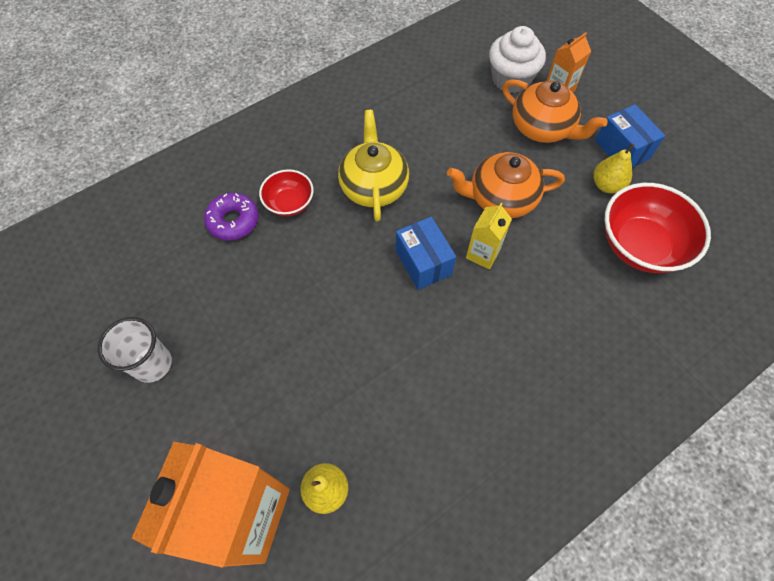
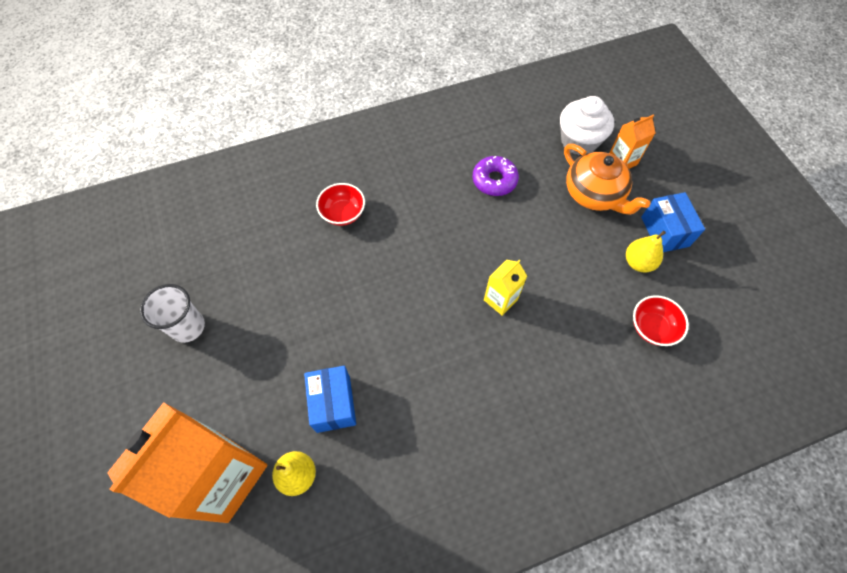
camera: 15 degrees right, 0 degrees up
purple donut [204,193,259,240] -> purple donut moved to [473,156,519,196]
yellow teapot [338,110,409,222] -> none
blue box [395,217,456,290] -> blue box moved to [304,366,356,433]
orange teapot [447,152,565,218] -> none
red bowl [604,183,711,273] -> red bowl [633,295,689,346], size x0.56

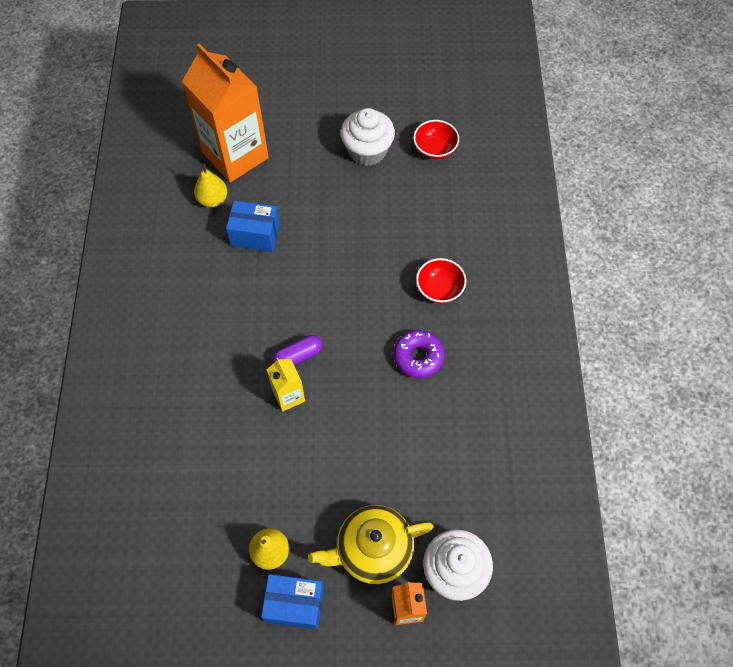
camera: 110 degrees right, 0 degrees up
white cup [140,284,205,343] -> white cupcake [341,108,395,166]
purple donut [473,156,519,196] -> purple donut moved to [393,330,445,378]
orange teapot [564,144,650,215] -> yellow teapot [308,505,434,584]
red bowl [633,295,689,346] -> red bowl moved to [413,120,459,159]
none -> purple capsule [273,335,322,365]

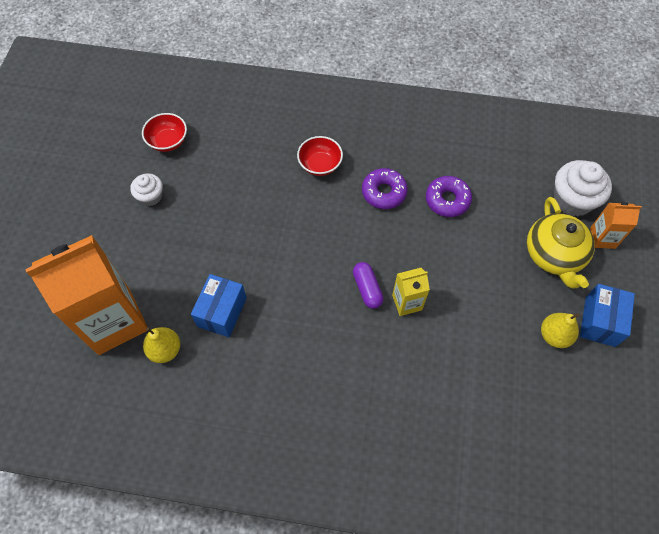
camera: 80 degrees left, 0 degrees up
white cupcake [341,108,395,166] -> white cupcake [130,173,163,206], size x0.59
none -> purple donut [426,176,472,217]

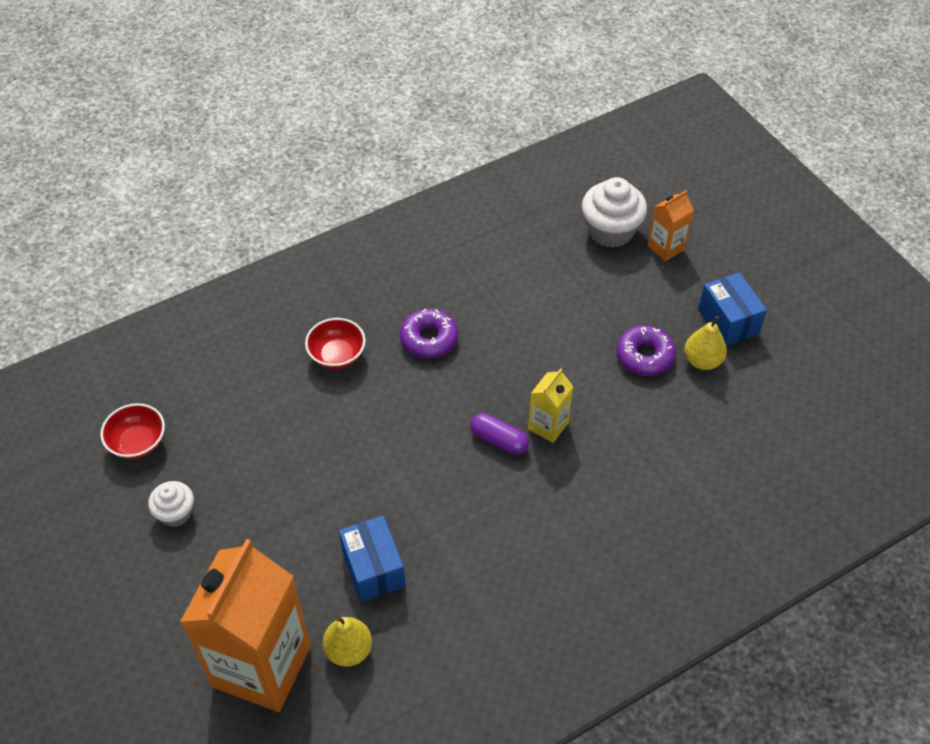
camera: 40 degrees left, 10 degrees down
purple donut [426,176,472,217] -> purple donut moved to [616,325,676,376]
yellow teapot [527,197,595,288] -> none

